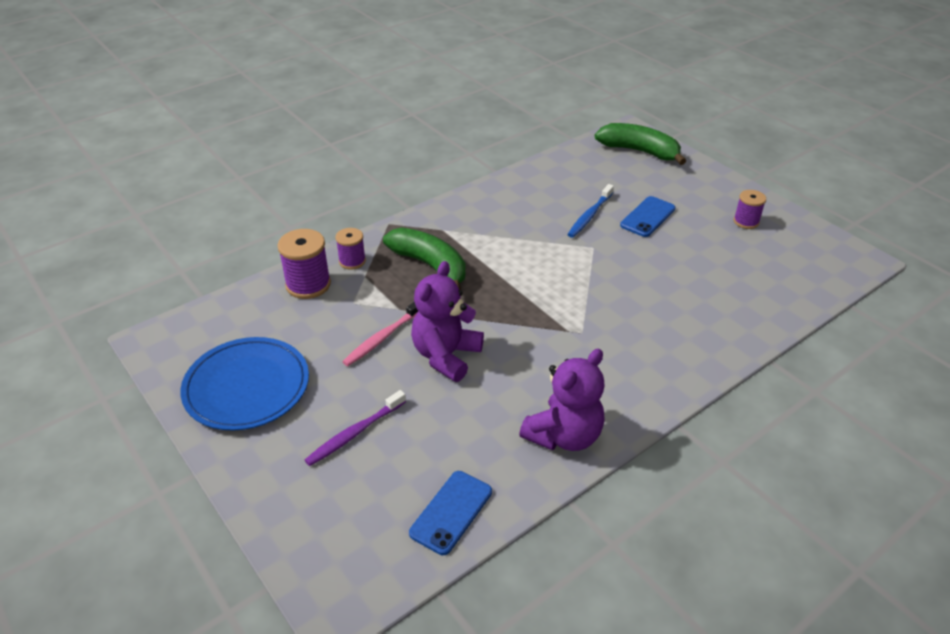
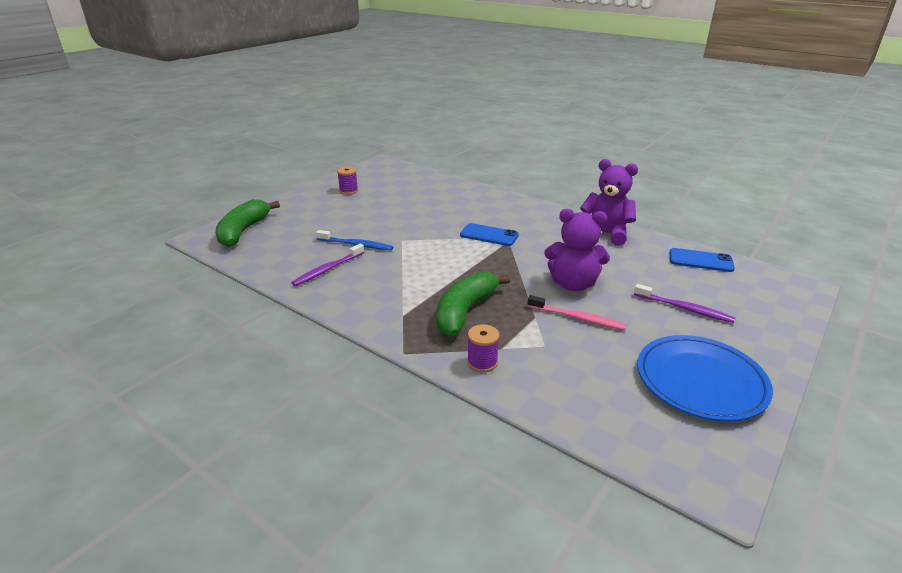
camera: 105 degrees left, 10 degrees down
purple spool [277,229,331,299] -> none
blue phone [620,196,676,237] -> blue phone moved to [460,223,519,246]
none -> purple toothbrush [291,244,364,286]

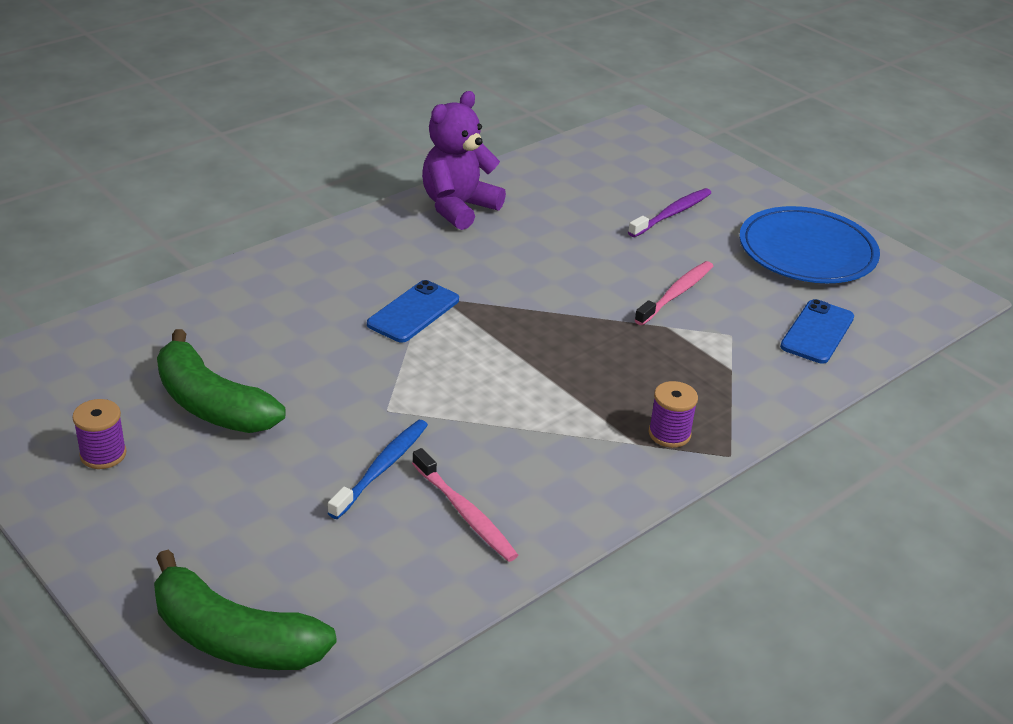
camera: 80 degrees left, 5 degrees up
purple toothbrush [291,244,364,286] -> pink toothbrush [412,448,518,562]
green banana [436,272,510,337] -> green banana moved to [157,329,286,433]
purple spool [467,324,499,372] -> purple spool moved to [648,381,698,448]
purple teddy bear [544,209,610,291] -> none
blue phone [670,248,735,272] -> blue phone moved to [780,299,854,364]

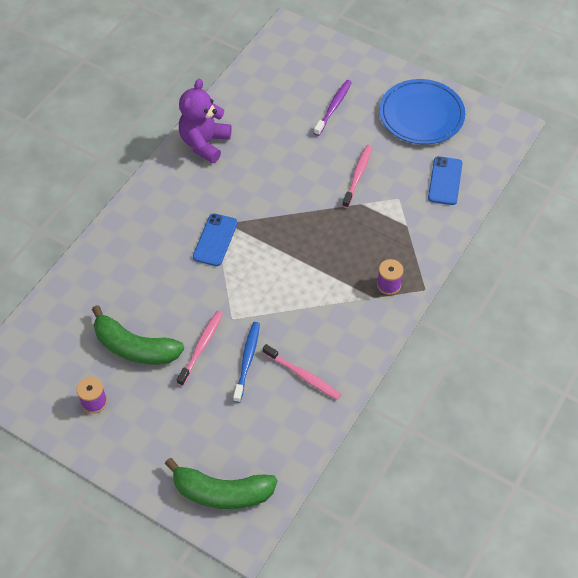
camera: 15 degrees left, 20 degrees up
none -> pink toothbrush [177,311,223,386]

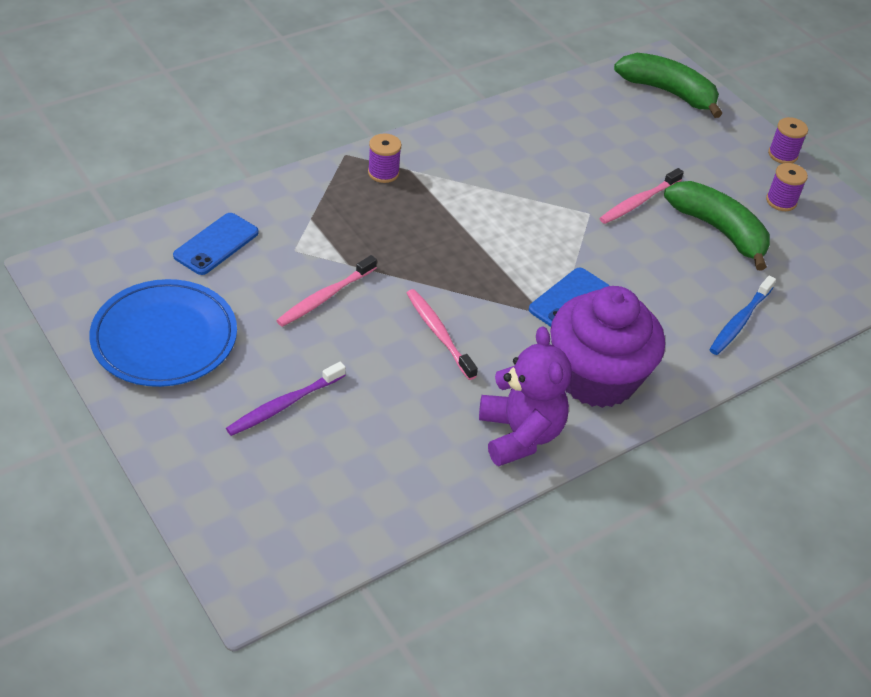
camera: 160 degrees left, 10 degrees down
purple teddy bear [179,79,231,163] -> purple teddy bear turned 60 degrees counterclockwise [479,326,572,466]
blue toothbrush [233,322,260,403] -> blue toothbrush moved to [709,275,776,355]
pink toothbrush [263,344,341,400] -> pink toothbrush moved to [407,289,478,380]
none -> purple cupcake [550,286,665,408]
none -> purple spool [768,117,808,164]

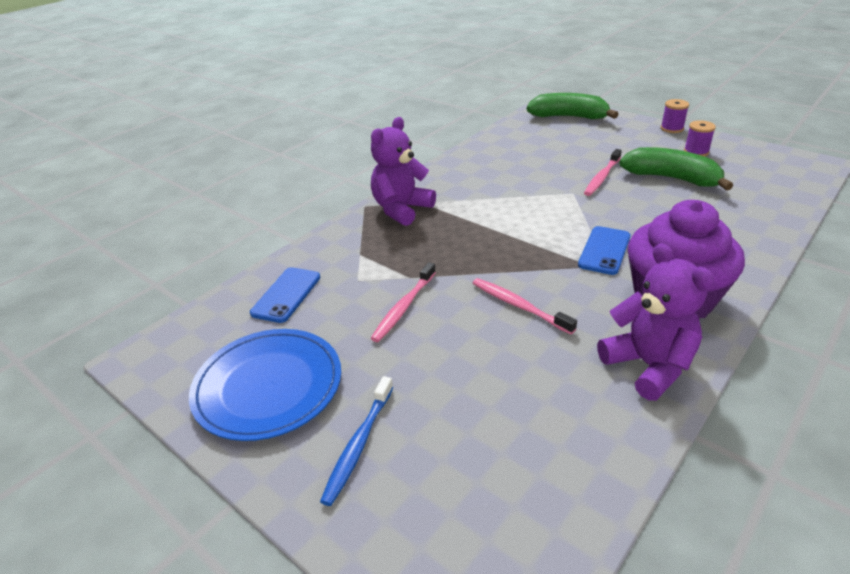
camera: 10 degrees left, 10 degrees down
purple toothbrush [226,362,346,436] -> none
purple spool [368,133,401,183] -> purple teddy bear [371,117,436,226]
blue toothbrush [709,275,776,355] -> blue toothbrush moved to [320,376,393,506]

